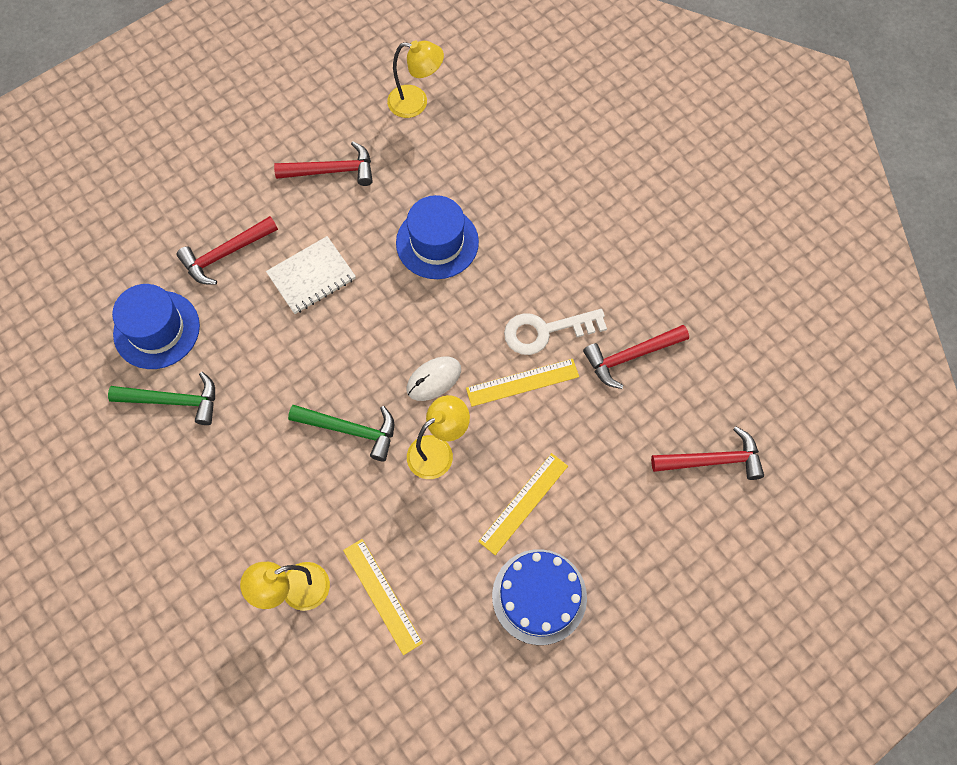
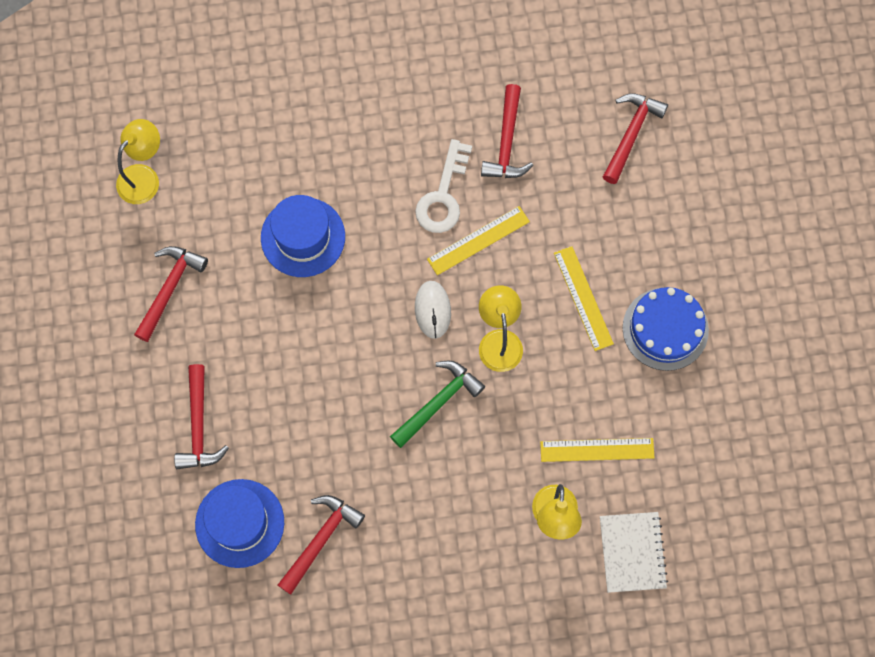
camera: 60 degrees left, 5 degrees up
green hammer [108,372,215,425] -> red hammer [278,495,365,595]
white notebook [266,236,356,314] -> white notebook moved to [600,512,668,593]
yellow ruler [466,359,579,407] -> yellow ruler turned 45 degrees clockwise [427,206,530,275]

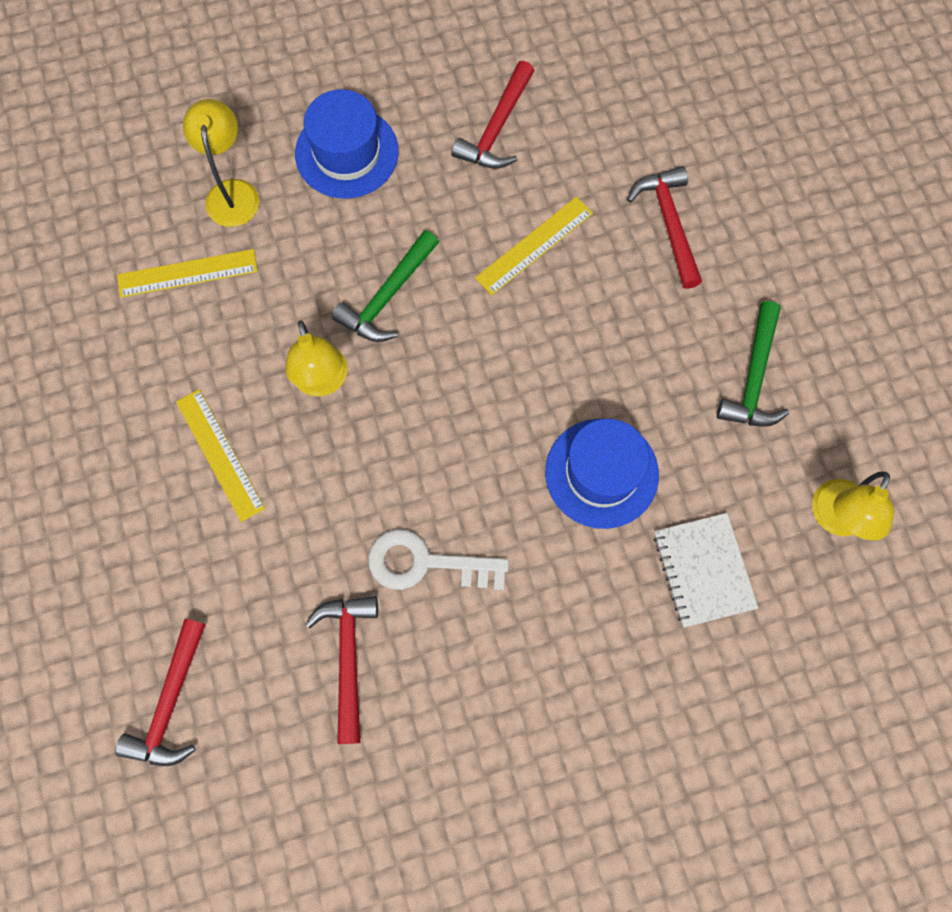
camera: 170 degrees right, 0 degrees up
red hammer [134,246,208,342] -> green hammer [717,301,789,427]
blue hat [195,479,284,568] -> blue hat moved to [295,89,399,199]
white key [415,139,472,233] -> white key turned 90 degrees counterclockwise [368,529,509,590]
white mouse [415,281,451,339] -> none
yellow ruler [427,206,530,275] -> yellow ruler moved to [475,197,593,295]
white notebook [600,512,668,593] -> white notebook moved to [654,513,758,628]
blue cake [623,287,709,371] -> none

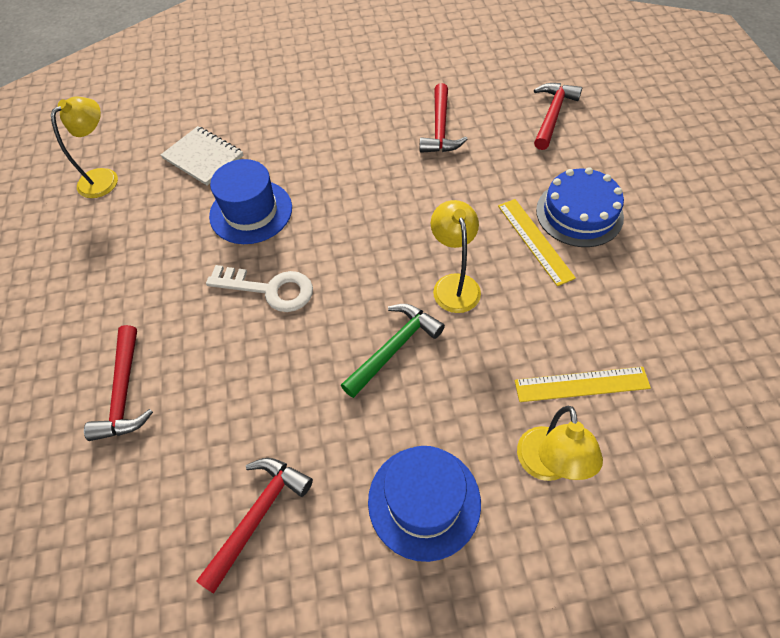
camera: 170 degrees left, 15 degrees down
white key [368,529,509,590] -> white key moved to [206,265,313,312]
yellow ruler [475,197,593,295] -> none
white notebook [654,513,758,628] -> white notebook turned 45 degrees counterclockwise [161,126,243,186]
green hammer [717,301,789,427] -> none
none -> blue cake [536,167,624,247]

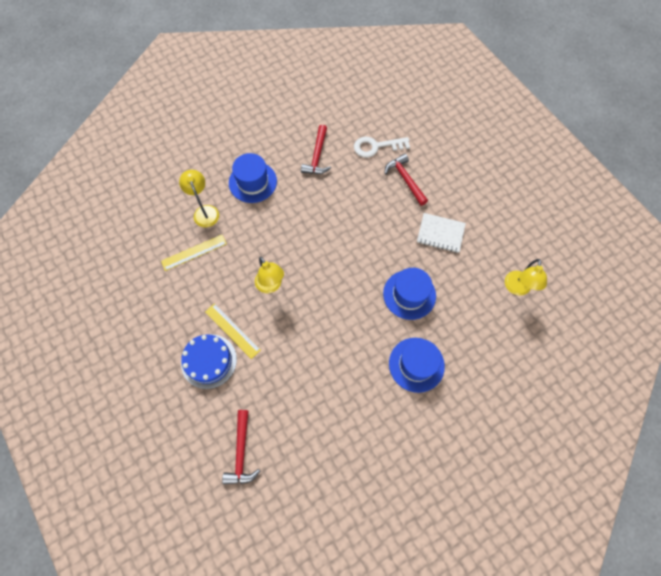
camera: 155 degrees right, 10 degrees up
white notebook [161,126,243,186] -> white notebook moved to [417,213,466,253]
white key [206,265,313,312] -> white key moved to [354,136,410,158]
green hammer [341,304,445,398] -> none
red hammer [419,83,468,153] -> none
none -> blue hat [389,338,445,393]

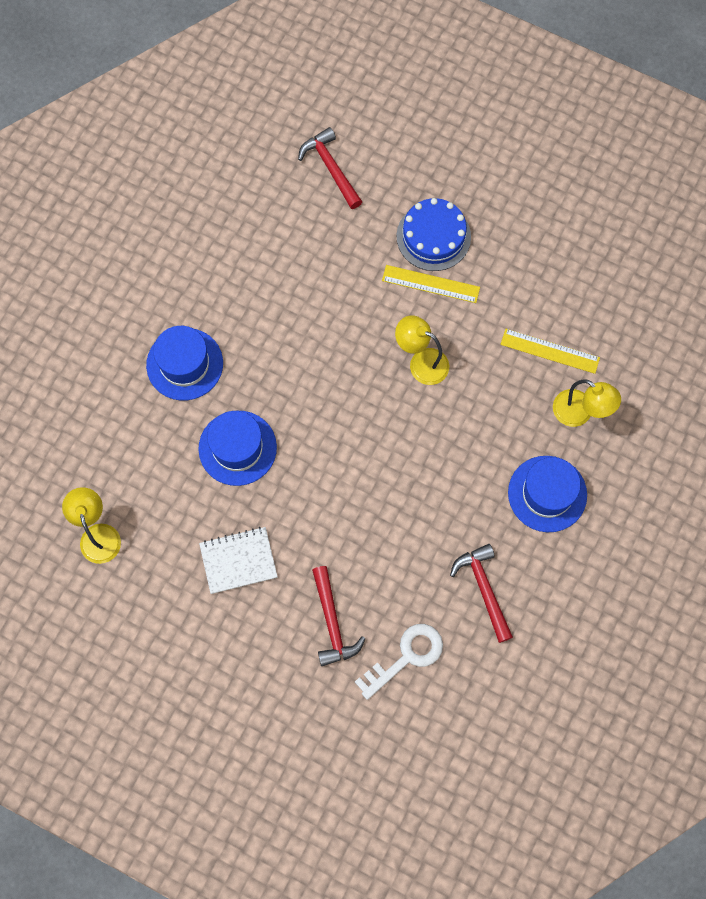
camera: 150 degrees right, 5 degrees up
yellow ruler [161,235,227,271] -> yellow ruler turned 75 degrees clockwise [500,329,600,374]
red hammer [384,154,428,206] -> red hammer turned 45 degrees clockwise [312,566,366,666]

